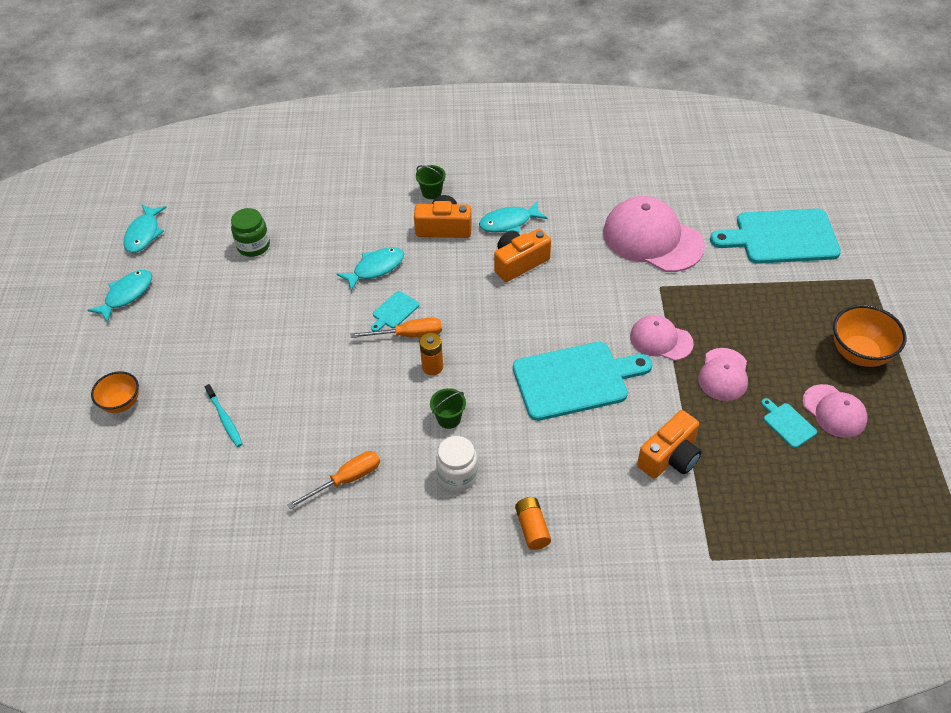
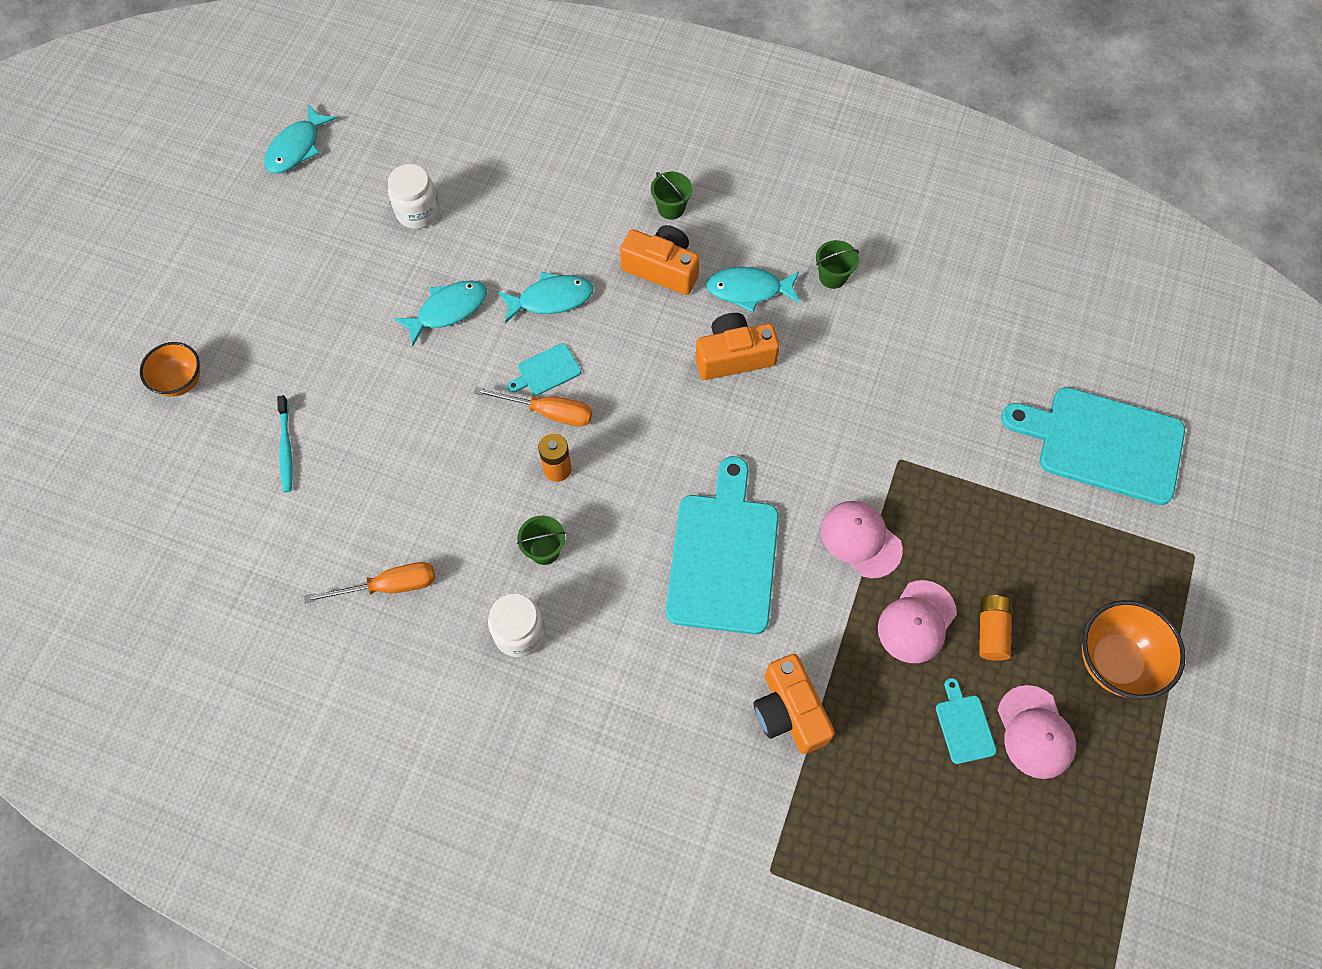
camera: 20 degrees right, 15 degrees up
turquoise fish [88,270,152,323] -> turquoise fish moved to [394,280,487,346]
green jar [231,208,270,257] -> white jar [388,164,440,229]
turquoise cutting board [513,342,653,421] -> turquoise cutting board turned 90 degrees counterclockwise [666,456,779,634]
orange battery [515,497,551,550] -> orange battery moved to [979,595,1011,661]
pink cap [603,196,705,272] -> none
orange camera [637,410,702,479] -> orange camera turned 90 degrees clockwise [754,654,835,754]
none -> green bucket [816,240,859,289]

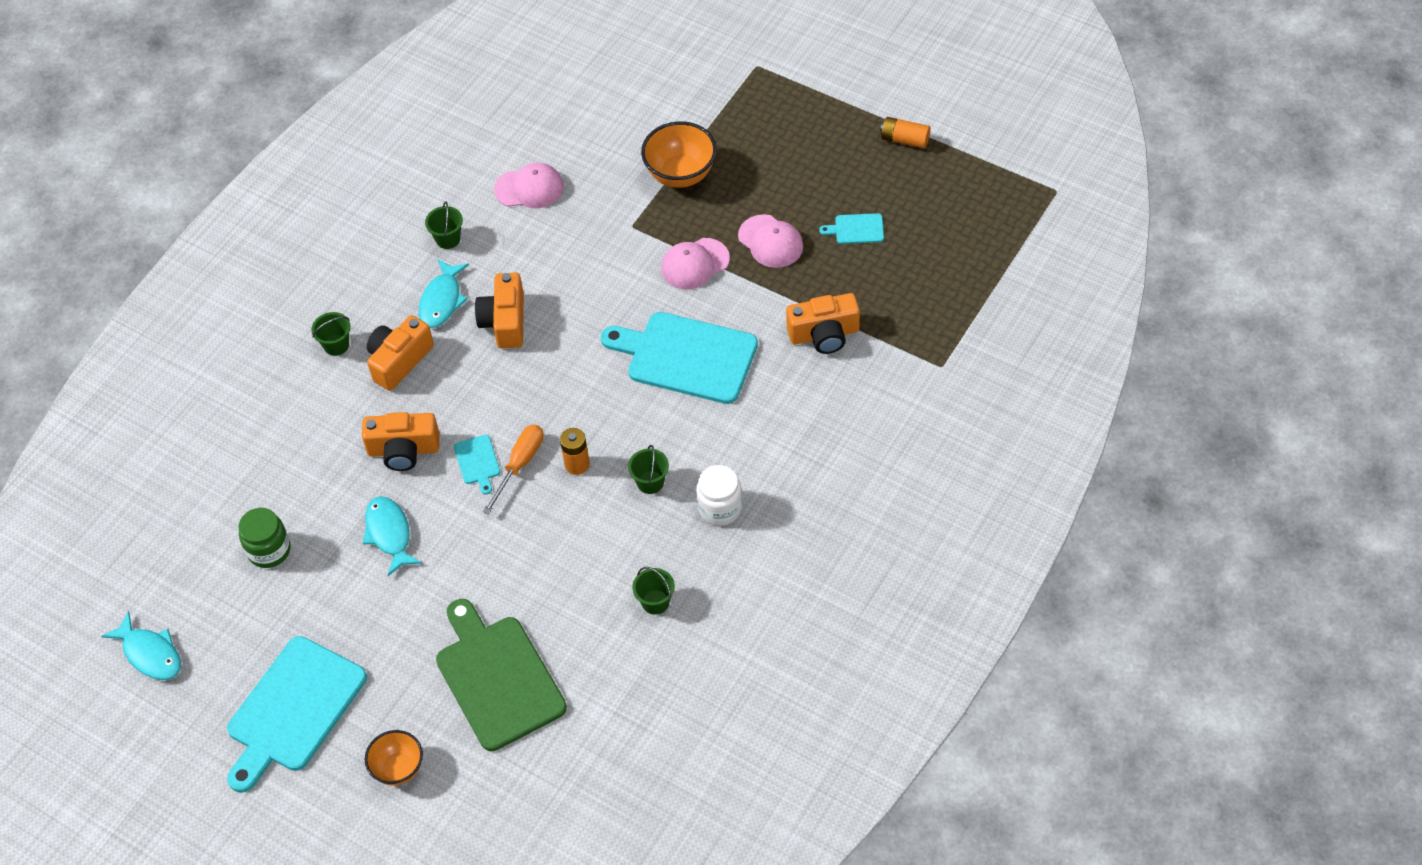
camera: 75 degrees left, 10 degrees down
turquoise toothbrush [277,395,293,493] -> green cutting board [436,599,567,751]
orange screwdriver [304,562,435,603] -> green bucket [632,567,675,615]
white jar [388,164,440,229] -> green jar [239,508,291,568]
turquoise fish [498,272,593,324] -> orange camera [362,412,440,471]
orange battery [979,595,1011,661] -> orange battery moved to [880,117,930,148]
pink cap [998,685,1076,779] -> pink cap moved to [494,163,564,208]
turquoise cutting board [1001,387,1185,505] -> turquoise cutting board moved to [227,636,367,793]
orange bowl [1082,600,1186,699] -> orange bowl moved to [641,121,717,188]

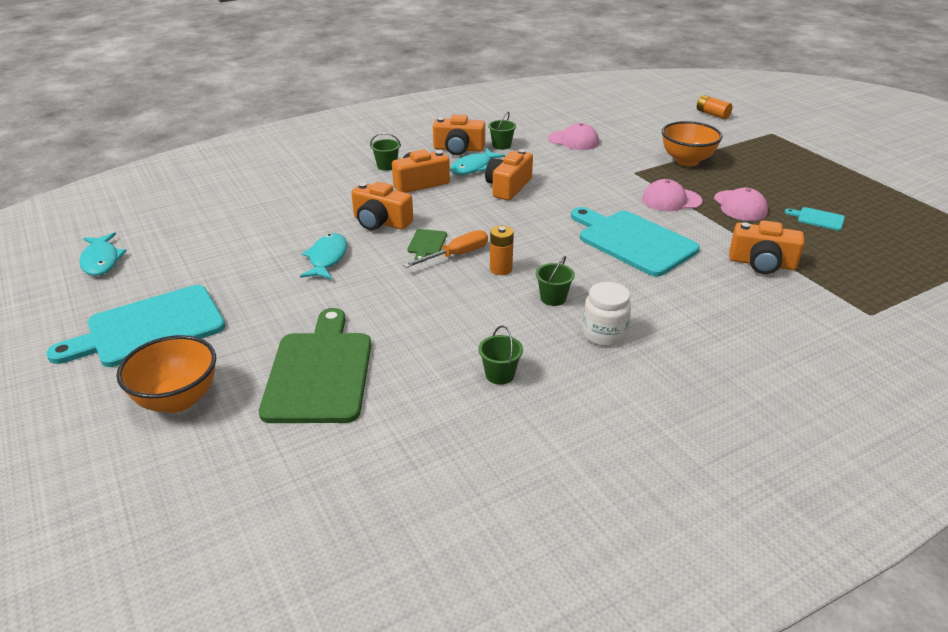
camera: 25 degrees right, 20 degrees down
green jar [239,508,291,568] -> none
orange bowl [365,730,423,785] -> orange bowl [116,335,216,413], size x1.53
turquoise cutting board [454,435,500,495] -> green cutting board [407,229,447,260]
orange battery [880,117,930,148] -> orange battery moved to [697,95,733,119]
none -> orange camera [433,114,485,155]

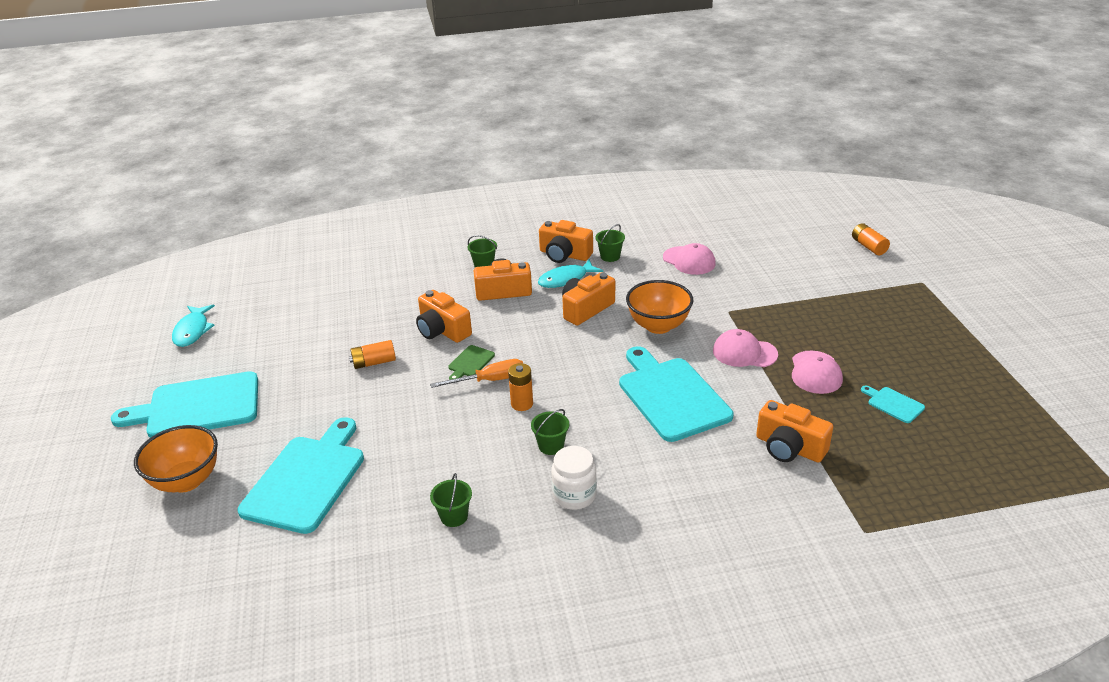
camera: 20 degrees right, 0 degrees up
green cutting board [259,308,371,423] -> turquoise cutting board [237,417,364,534]
turquoise fish [300,233,347,279] -> orange battery [349,340,396,369]
orange bowl [662,121,723,166] -> orange bowl moved to [626,280,693,334]

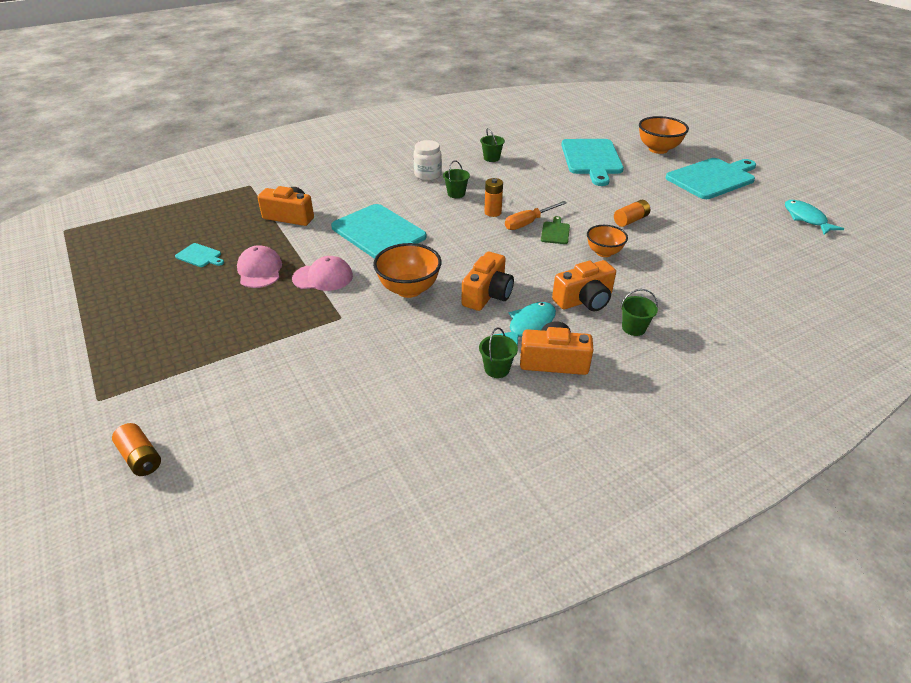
camera: 160 degrees right, 5 degrees up
orange camera [416,290,472,343] -> orange bowl [587,225,628,257]
pink cap [663,243,716,275] -> none

